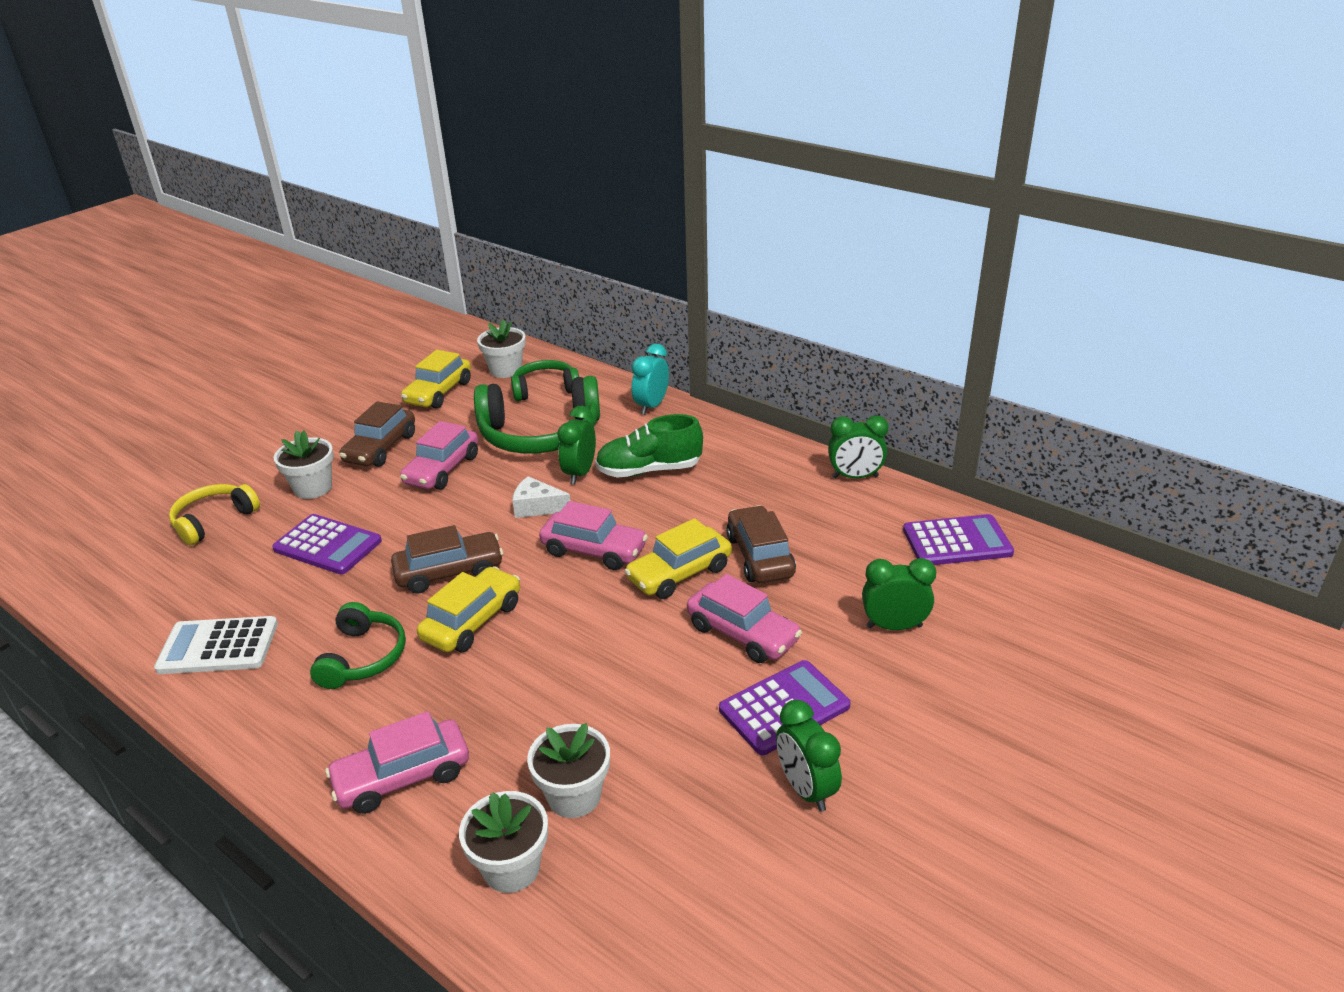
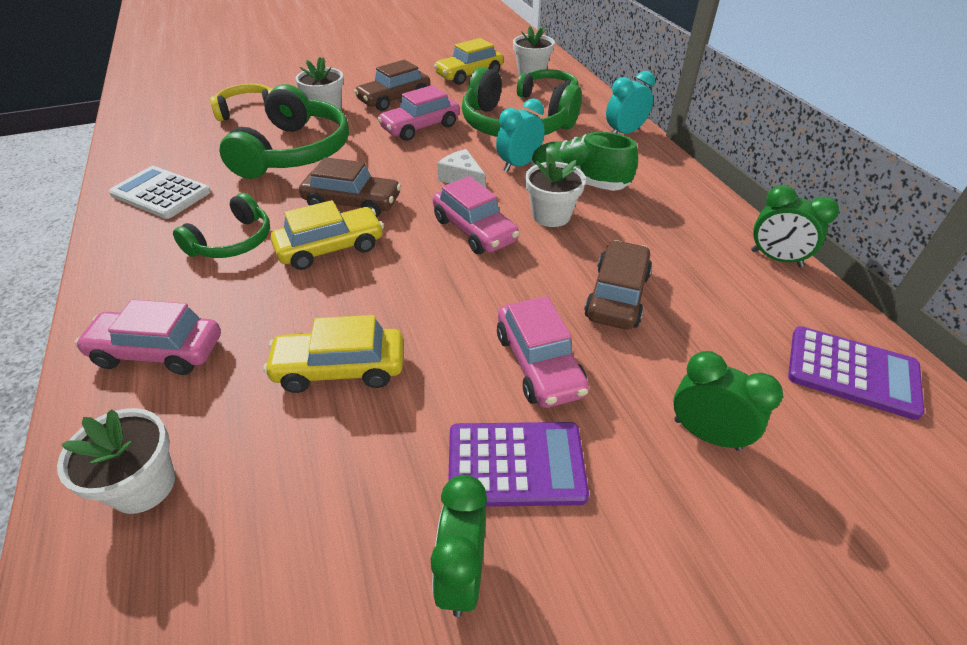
camera: 30 degrees right, 10 degrees up
purple calculator [272,514,382,574] -> green headphones [219,84,349,179]
white flower pot [527,723,610,818] -> white flower pot moved to [525,153,586,227]
green clock [558,406,596,485] -> turquoise clock [496,98,545,172]
yellow car [624,518,732,599] -> yellow car moved to [263,315,403,393]

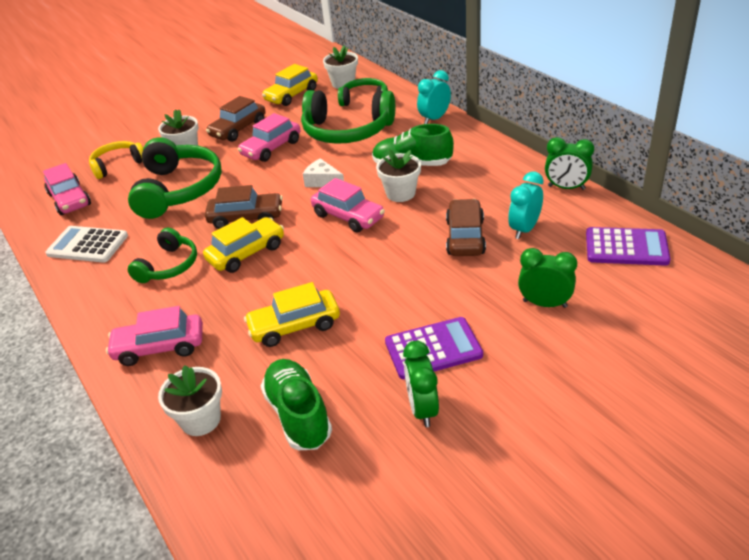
camera: 10 degrees left, 5 degrees down
turquoise clock [496,98,545,172] -> turquoise clock moved to [508,172,543,239]
pink car [497,296,589,408] -> pink car moved to [43,163,91,215]
none -> green shoe [261,359,332,450]

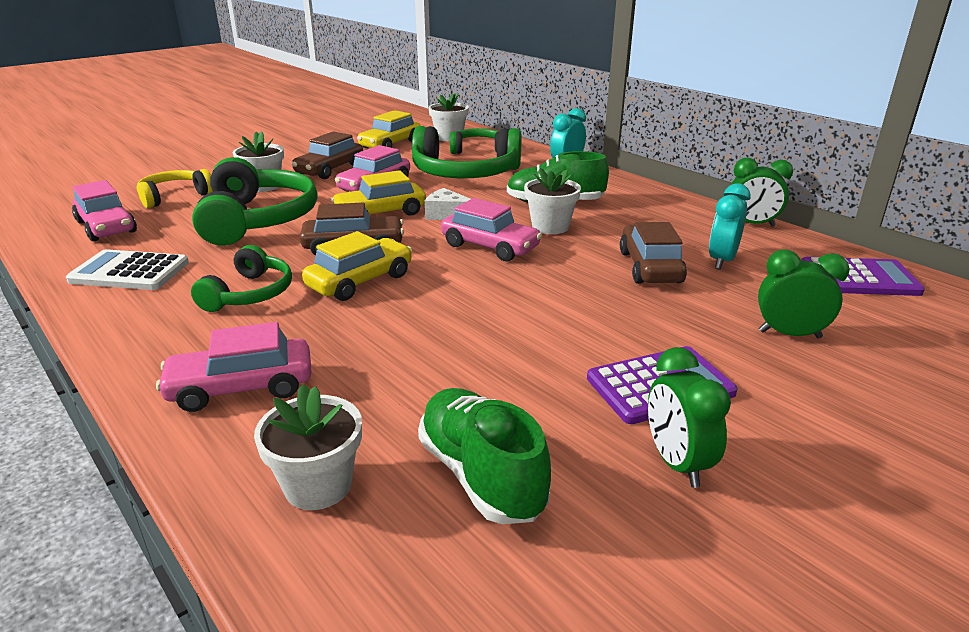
camera: 10 degrees left, 10 degrees down
yellow car [244,282,340,347] -> yellow car moved to [331,170,426,215]

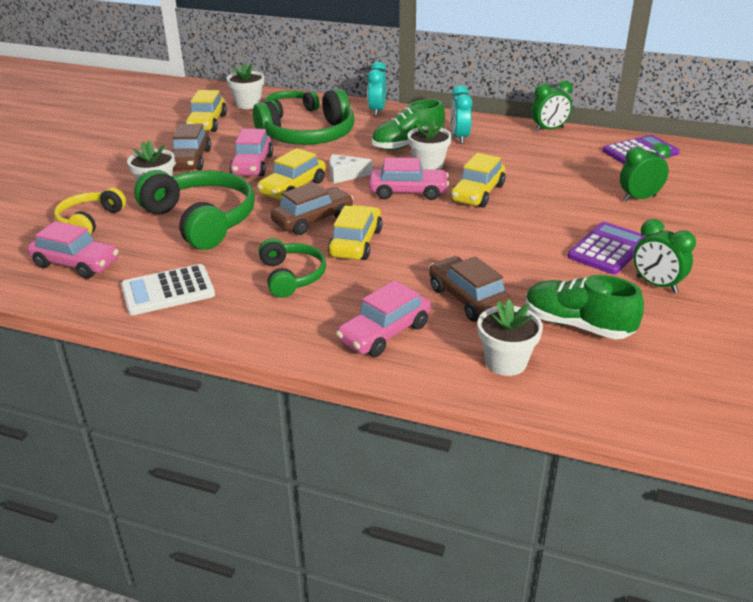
camera: 30 degrees left, 5 degrees up
brown car [620,222,687,284] -> brown car moved to [429,256,513,321]
turquoise clock [709,183,751,270] -> turquoise clock moved to [450,85,472,144]
none -> yellow car [451,153,505,208]

